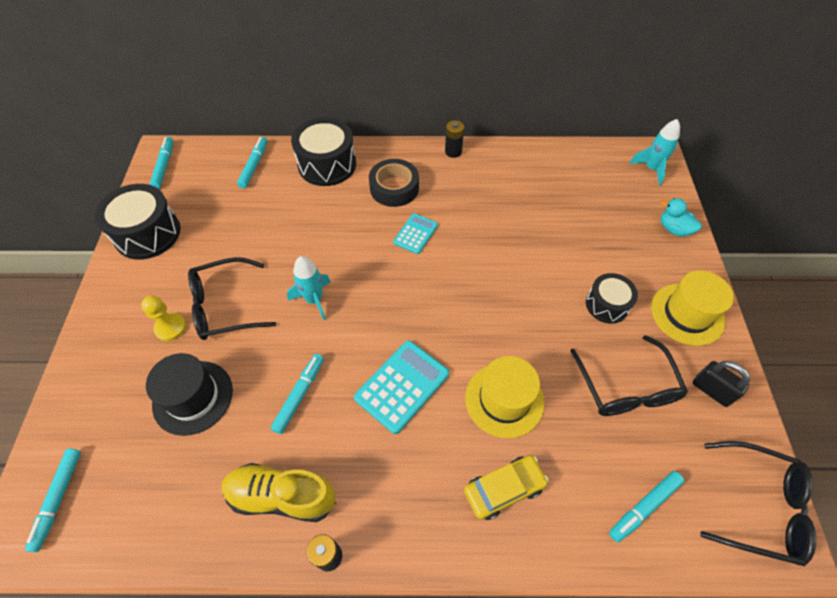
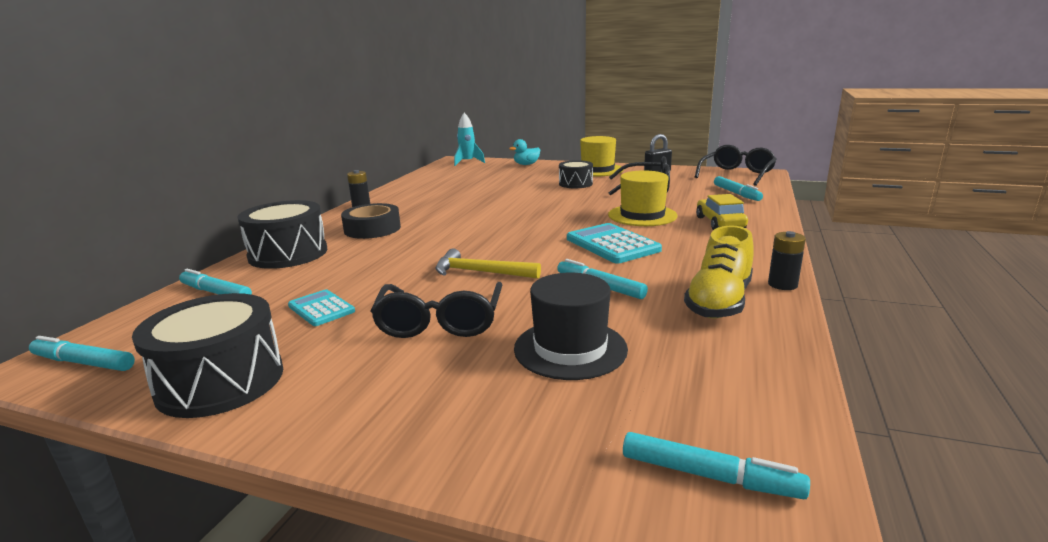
camera: 70 degrees left, 35 degrees down
yellow pawn [141,296,186,341] -> none
turquoise rocket [287,256,331,320] -> yellow hammer [435,248,541,279]
turquoise calculator [393,213,438,254] -> turquoise calculator moved to [288,289,355,326]

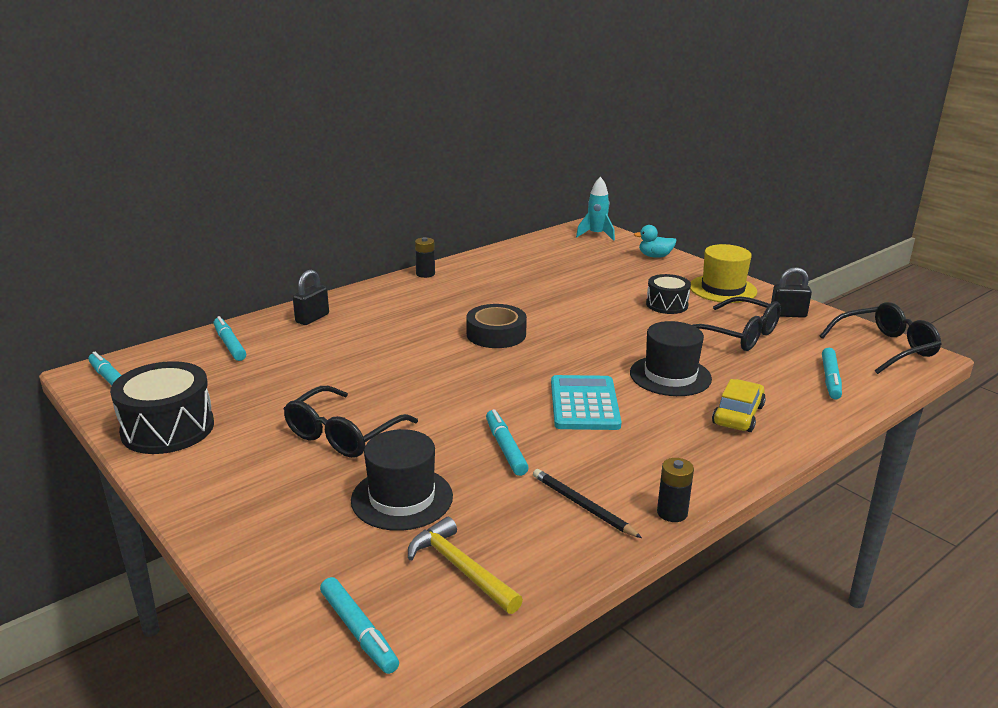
camera: 30 degrees right, 5 degrees up
black drum [237,200,327,269] -> black padlock [293,270,329,325]
turquoise calculator [288,289,355,326] -> none
black tape [341,203,401,239] -> black tape moved to [466,304,527,348]
yellow hammer [435,248,541,279] -> yellow hammer moved to [408,517,523,614]
yellow hat [608,170,678,226] -> black hat [630,321,712,396]
yellow shoe [684,226,754,319] -> black pencil [533,469,642,538]

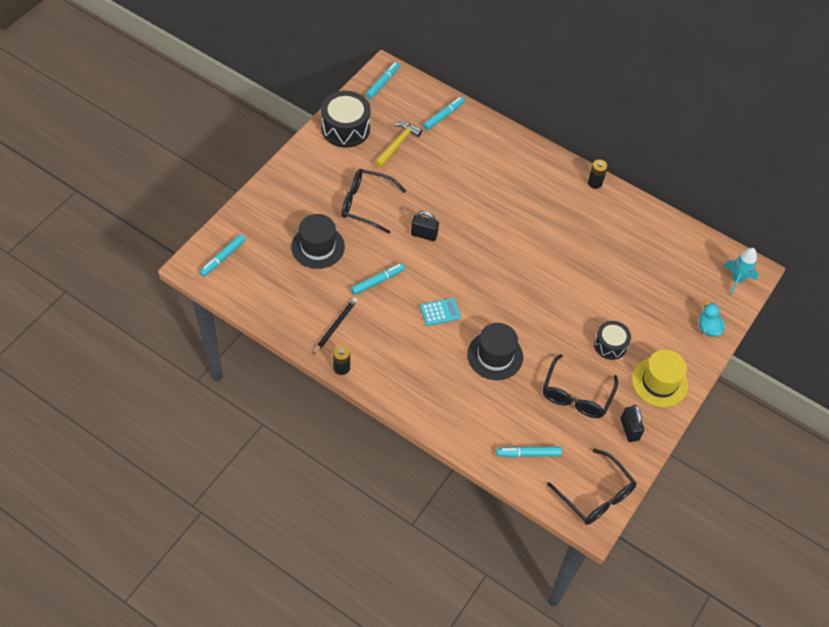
camera: 70 degrees right, 30 degrees up
black padlock [293,270,329,325] -> black padlock moved to [411,211,439,241]
yellow hammer [408,517,523,614] -> yellow hammer moved to [375,122,422,168]
black tape [466,304,527,348] -> none
turquoise calculator [551,375,622,430] -> turquoise calculator [420,298,461,326], size x0.61
yellow car [712,379,766,432] -> none

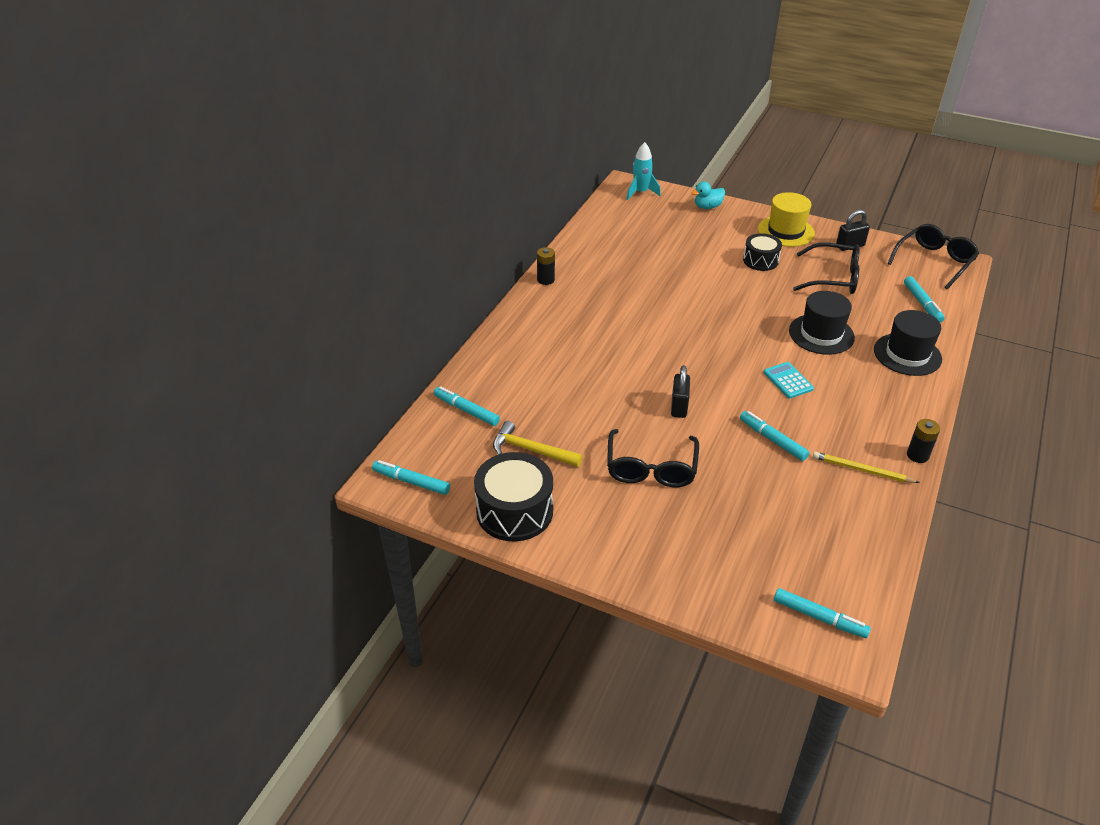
camera: 95 degrees left, 15 degrees down
black hat [291,214,345,269] -> black hat moved to [874,310,942,376]
black pencil [313,298,357,354] -> yellow pencil [813,452,920,483]

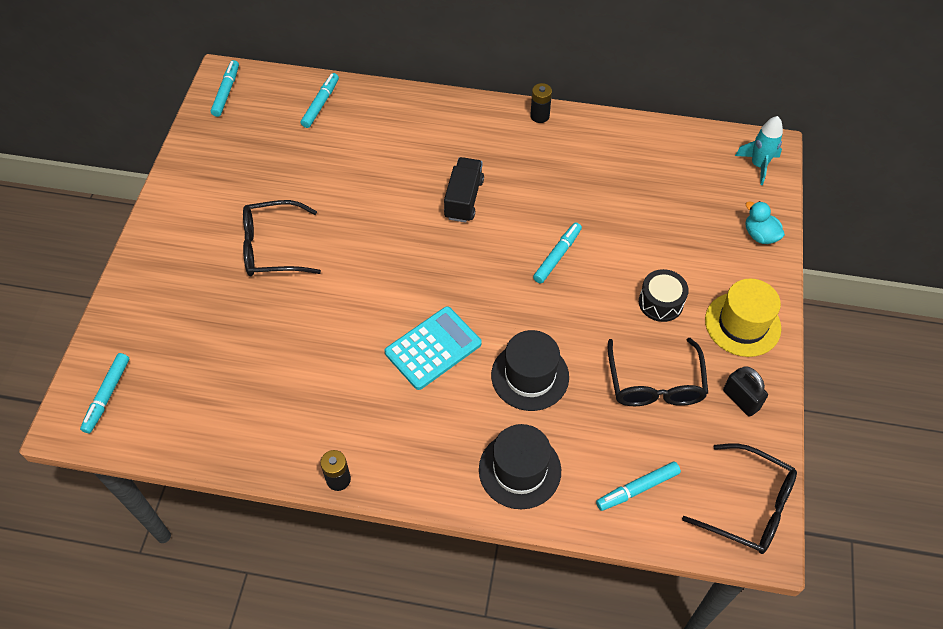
camera: 75 degrees right, 15 degrees up
black drum [474,452,553,541] -> none
yellow hammer [493,421,582,467] -> none
black padlock [671,365,690,418] -> none
turquoise marker [740,411,809,461] -> turquoise marker moved to [533,222,582,283]
turquoise calculator [764,362,814,398] -> turquoise calculator [385,306,482,390], size x1.64
yellow pencil [813,452,920,483] -> none
none -> black truck [444,157,484,223]

